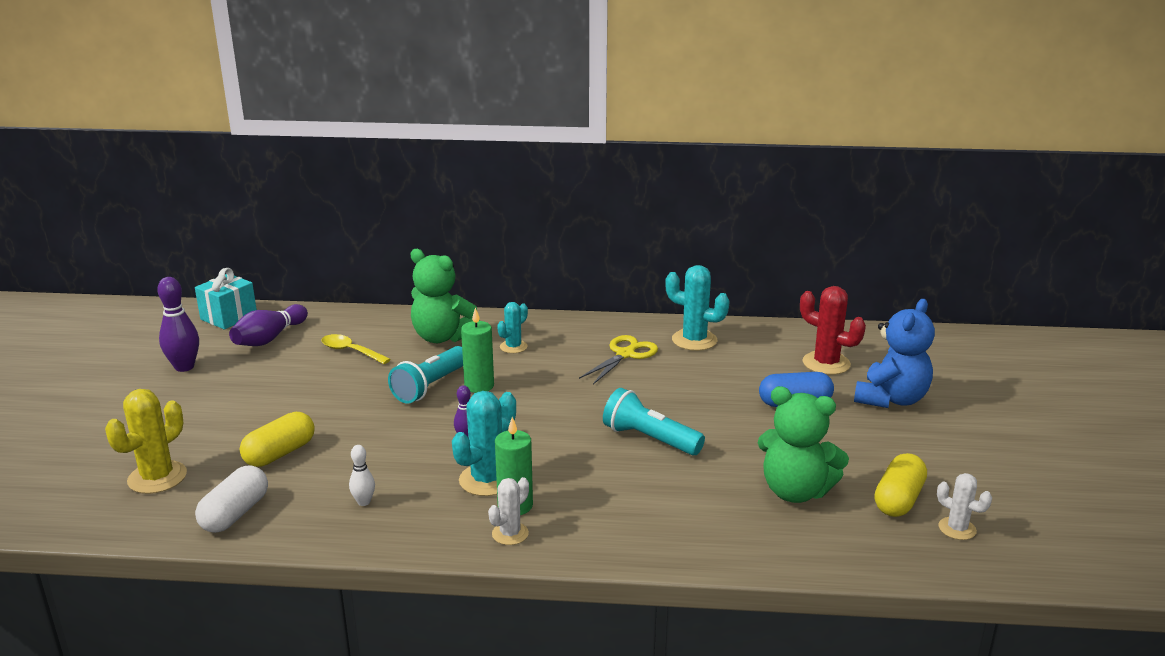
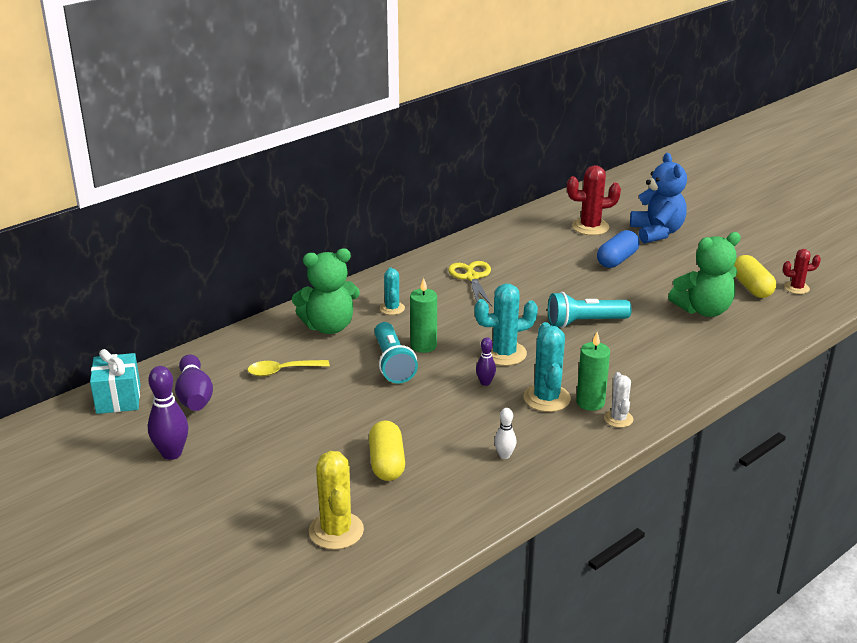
camera: 45 degrees left, 5 degrees up
white capsule [195,465,268,533] -> none
turquoise cactus [665,265,730,351] -> turquoise cactus moved to [475,284,538,366]
white cactus [937,473,992,540] -> red cactus [783,249,821,294]

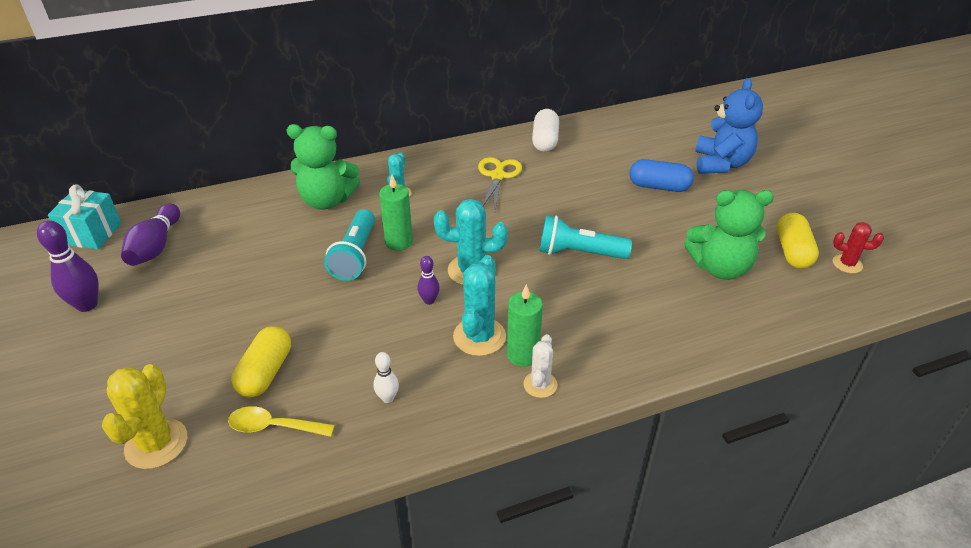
camera: 20 degrees right, 10 degrees up
yellow spoon [247,360,330,376] -> yellow spoon moved to [228,406,335,437]
red cactus [567,165,621,235] -> none
blue capsule [597,230,640,268] -> blue capsule turned 45 degrees clockwise [630,159,694,192]
none -> white capsule [532,109,559,152]

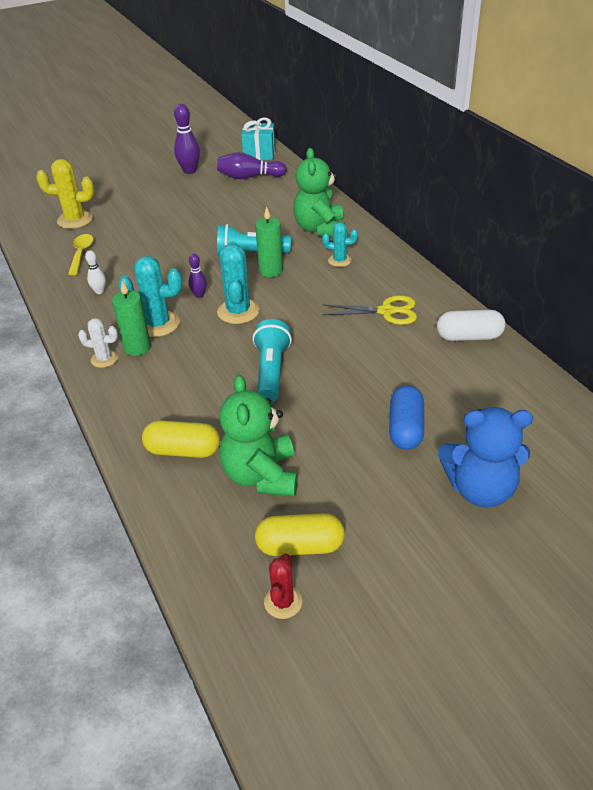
camera: 85 degrees right, 0 degrees up
yellow capsule [232,326,291,398] -> yellow capsule moved to [142,421,220,458]

